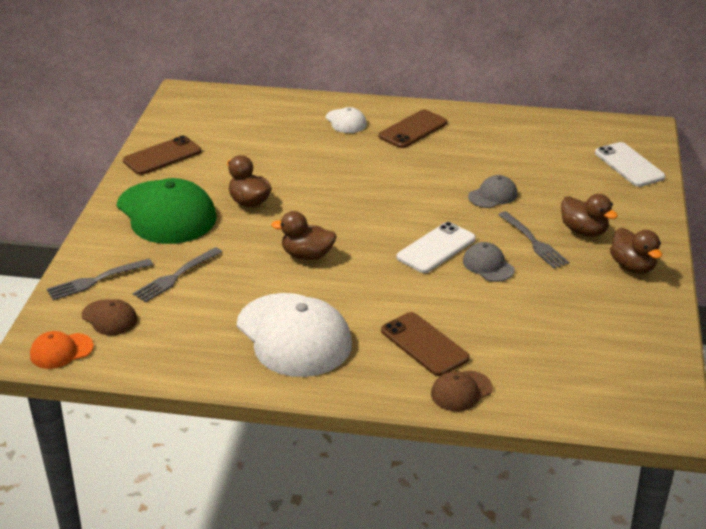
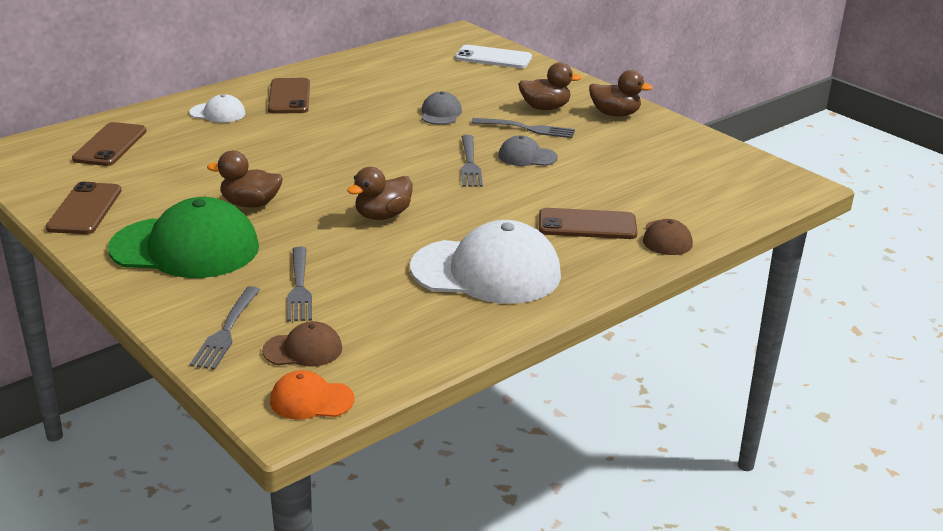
camera: 50 degrees left, 5 degrees down
orange cap [30,331,94,369] -> orange cap turned 75 degrees clockwise [270,370,354,420]
white phone [396,222,476,273] -> grey fork [461,135,483,187]
none -> brown phone [72,122,147,166]

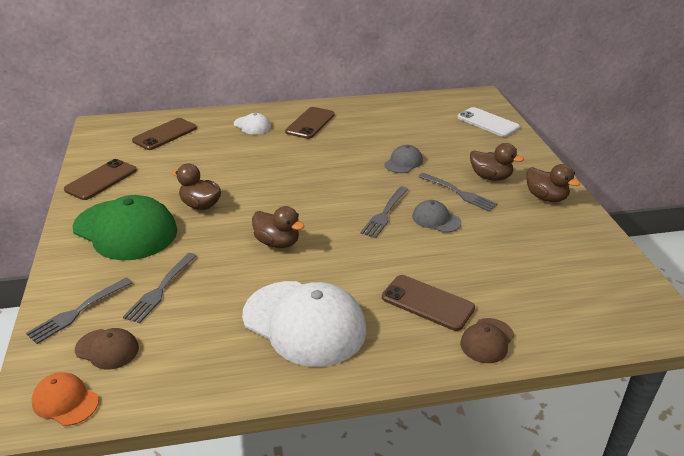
camera: 30 degrees right, 5 degrees up
brown duck [347,167,413,220] -> brown duck turned 135 degrees counterclockwise [252,206,304,248]

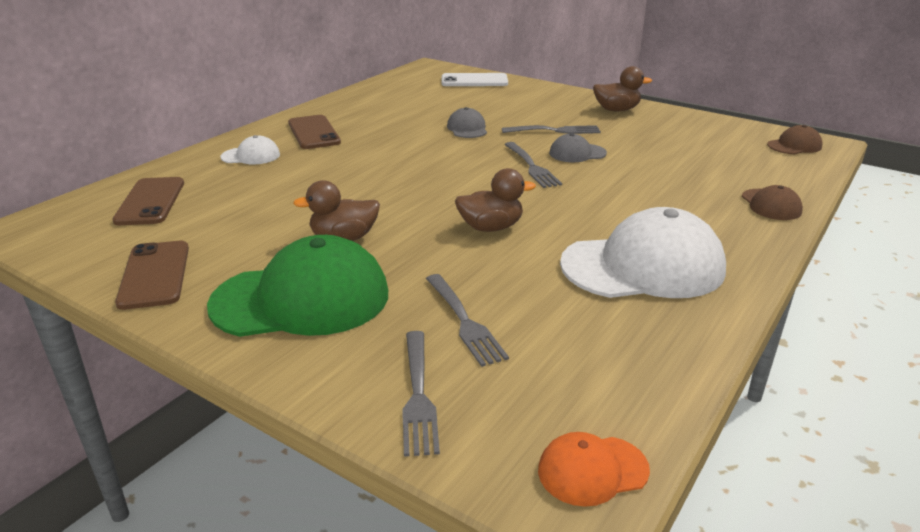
camera: 45 degrees left, 5 degrees down
brown cap [75,328,139,370] -> brown cap moved to [767,125,823,154]
brown phone [382,275,475,331] -> none
brown duck [470,143,524,181] -> none

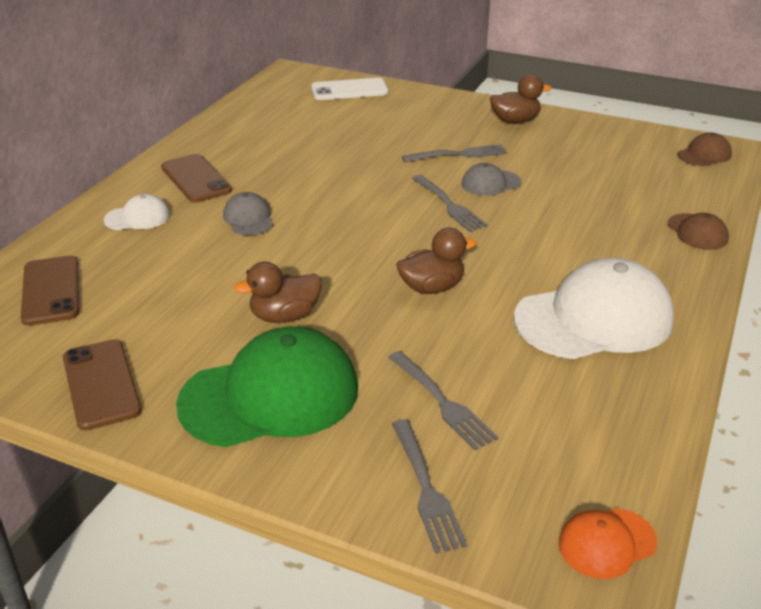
camera: 10 degrees left, 5 degrees up
grey cap [447,107,487,138] -> grey cap moved to [223,192,274,235]

